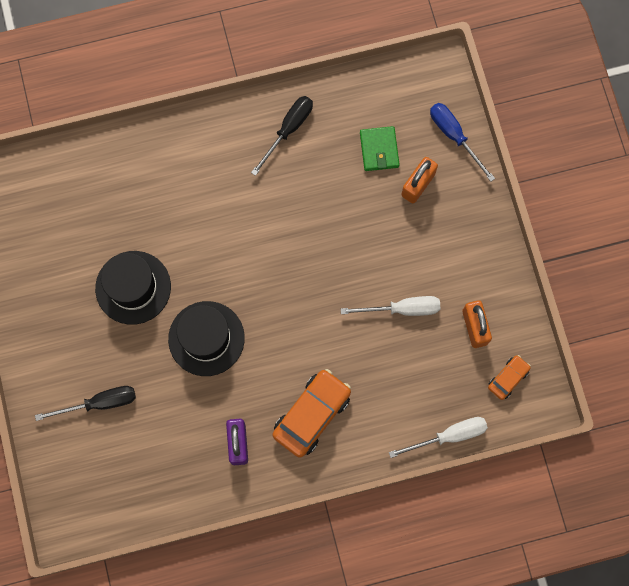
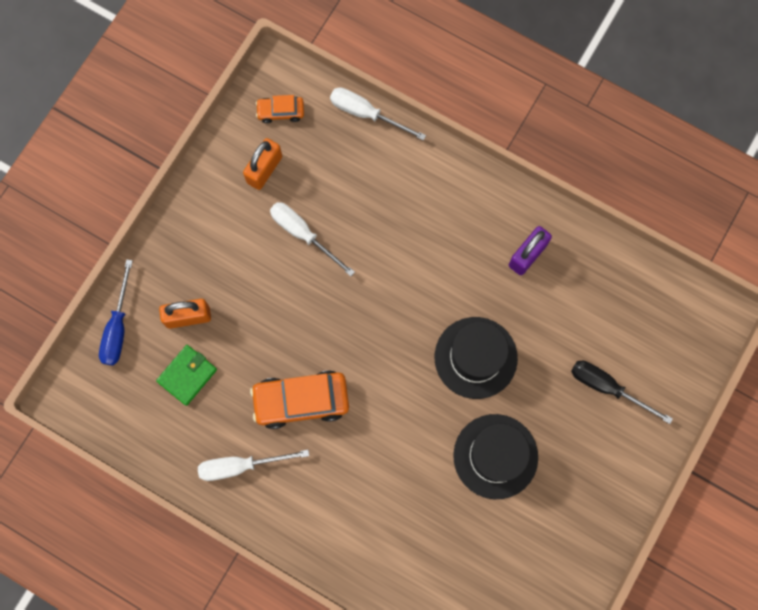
camera: 135 degrees left, 0 degrees up
black screwdriver [251,96,313,176] -> white screwdriver [198,450,309,481]
orange car [272,369,351,458] -> orange car moved to [250,370,349,429]

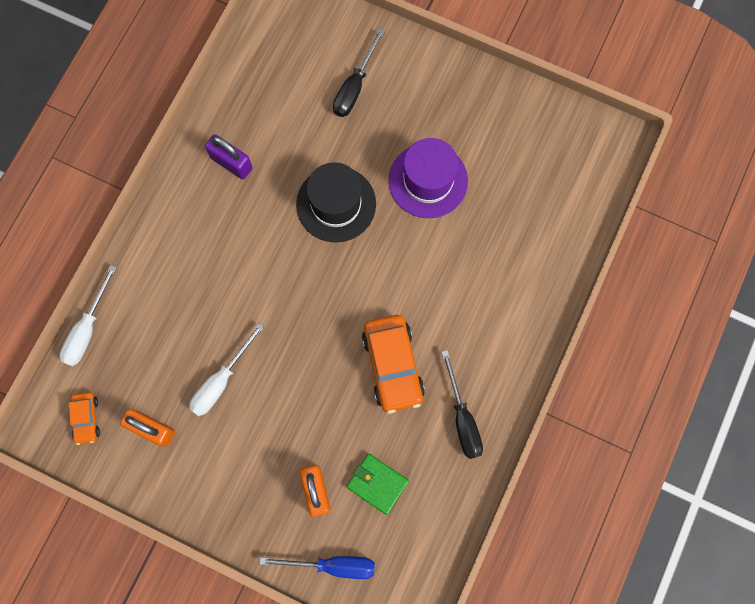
camera: 95 degrees left, 0 degrees up
white screwdriver [198,450,309,481] -> black screwdriver [442,350,483,459]
black hat [453,414,538,499] -> purple hat [389,138,468,218]

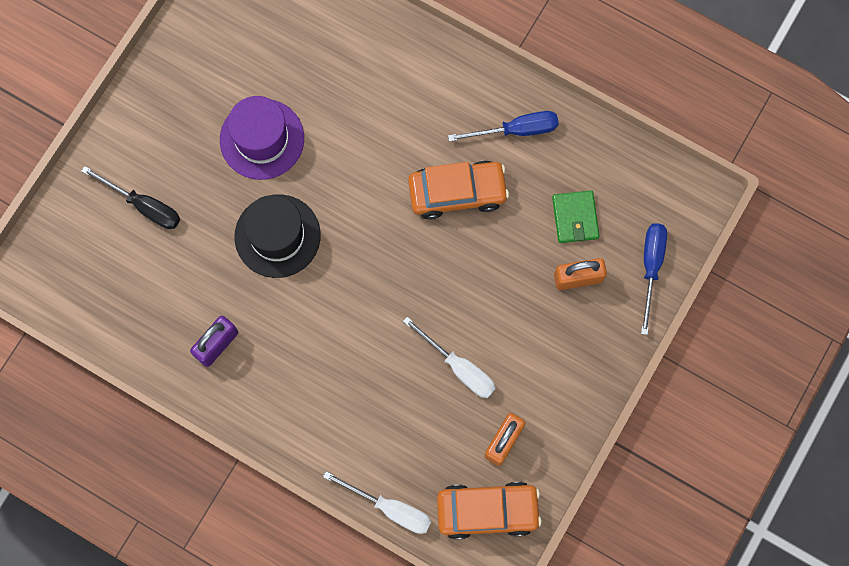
camera: 85 degrees left, 0 degrees up
orange car [69,392,100,445] -> orange car [437,482,542,540], size x1.88
green wallet [347,454,409,515] -> green wallet turned 45 degrees counterclockwise [552,191,599,243]
black screwdriver [442,350,483,459] -> blue screwdriver [448,111,559,142]

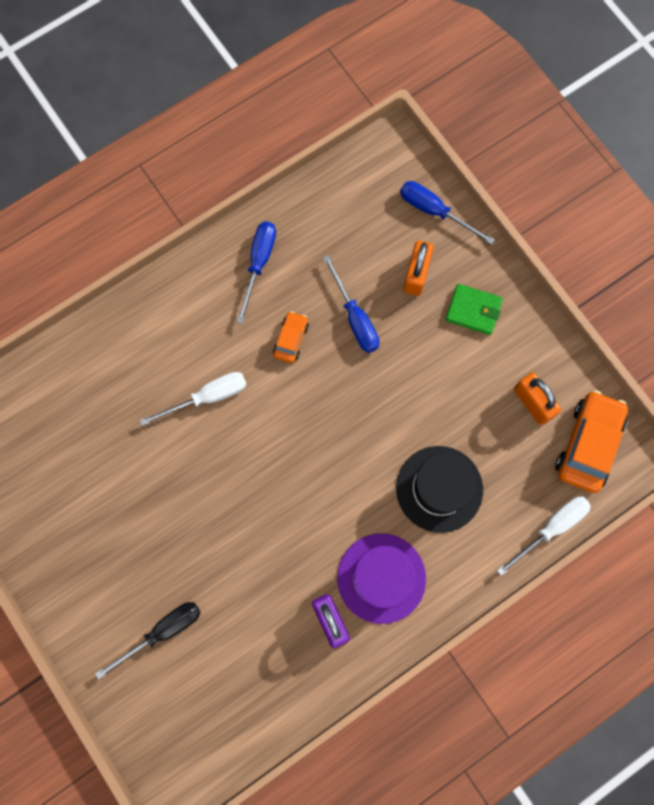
camera: 65 degrees left, 0 degrees up
purple hat [220,96,304,180] -> purple hat moved to [337,533,426,624]
black hat [235,194,321,278] -> black hat moved to [396,446,483,533]
white screwdriver [403,317,496,398] -> white screwdriver moved to [140,372,247,426]
orange car [408,161,509,220] -> orange car [273,311,309,363], size x0.53
green wallet [552,191,599,243] -> green wallet moved to [446,284,503,335]
none -> blue screwdriver [323,255,379,353]

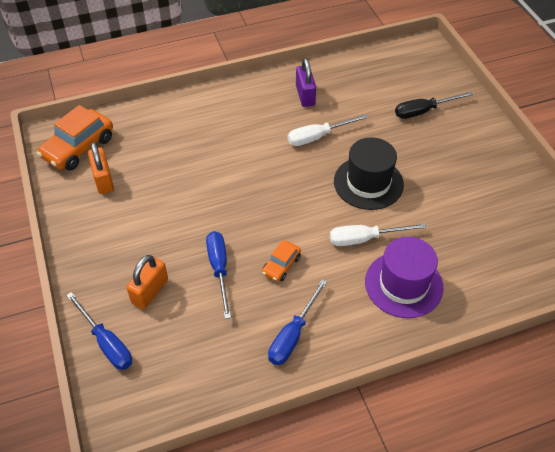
camera: 165 degrees left, 25 degrees down
purple hat [337,533,426,624] -> purple hat moved to [365,237,444,318]
black hat [396,446,483,533] -> black hat moved to [334,137,404,210]
green wallet [446,284,503,335] -> none
white screwdriver [497,496,591,576] -> white screwdriver moved to [288,114,368,146]

